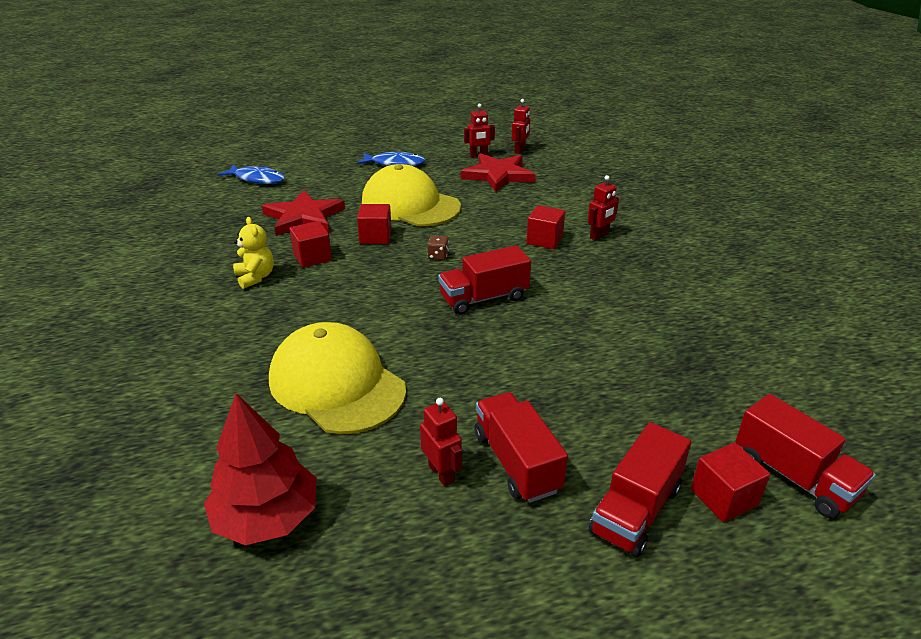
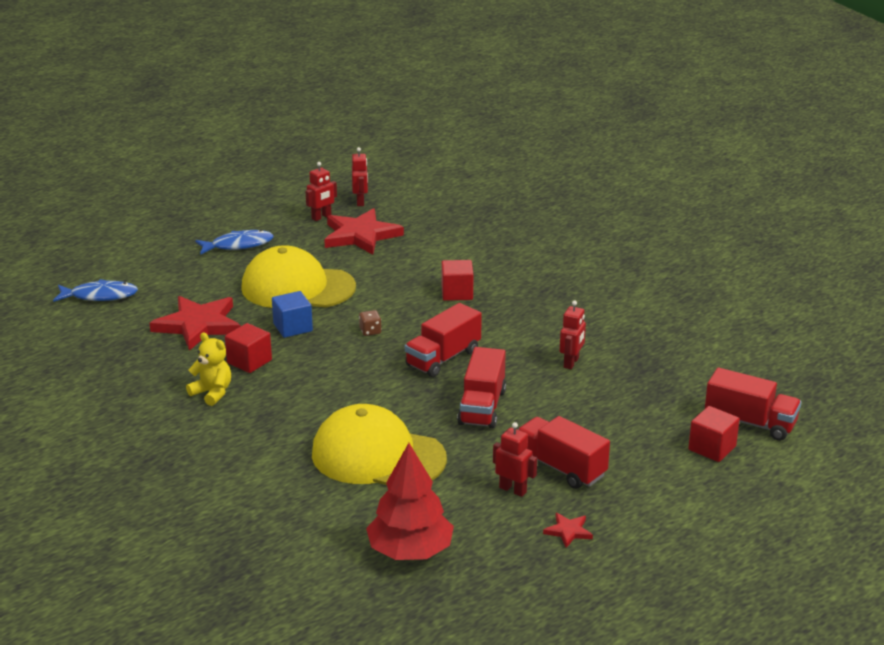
camera: 25 degrees left, 5 degrees down
red cube [357,204,392,244] -> blue cube [272,291,313,338]
red robot [587,175,619,241] -> red robot moved to [560,300,586,369]
red truck [589,422,691,557] -> red truck moved to [457,347,506,429]
none -> red star [543,513,593,548]

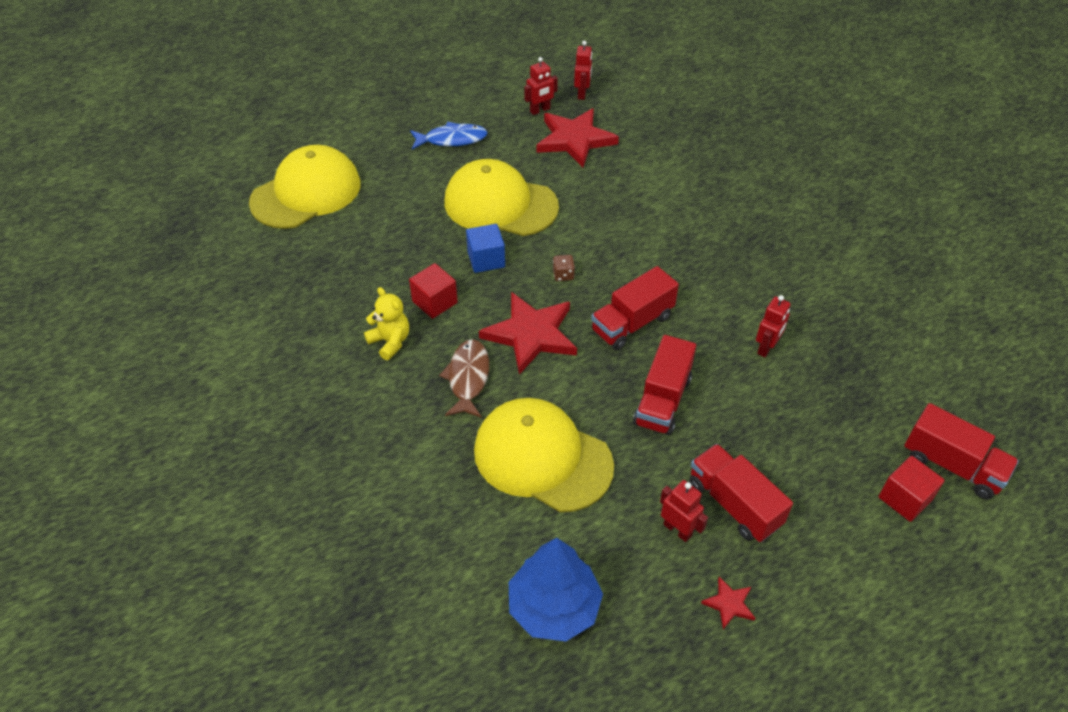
camera: 10 degrees right, 20 degrees up
blue fish [53,279,138,302] -> yellow cap [249,145,361,229]
red star [150,296,241,351] -> red star moved to [479,292,577,375]
red tree [366,443,454,560] -> blue tree [509,538,603,642]
red cube [442,260,473,301] -> none
none -> brown fish [439,339,489,418]

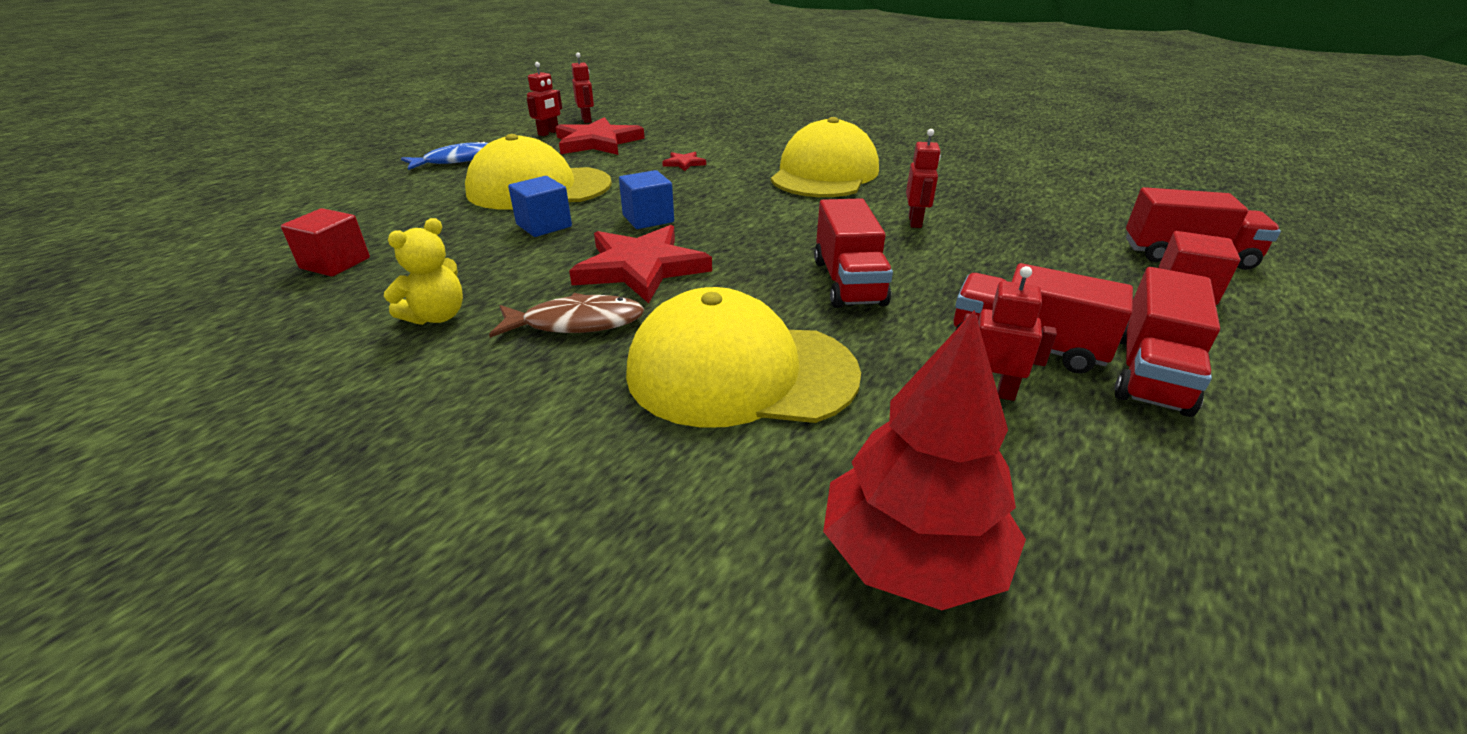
camera: 25 degrees left, 15 degrees down
yellow cap [249,145,361,229] -> yellow cap moved to [771,117,879,197]
yellow teddy bear [364,287,409,360] -> yellow teddy bear turned 105 degrees clockwise [384,218,463,325]
red cube [409,263,458,319] -> red cube moved to [281,208,370,277]
brown fish [439,339,489,418] -> brown fish turned 105 degrees clockwise [489,293,644,338]
blue tree [509,538,603,642] -> red tree [823,310,1026,610]
brown dice [553,255,575,281] -> blue cube [619,170,674,229]
red truck [591,266,679,350] -> red truck moved to [1114,267,1220,417]
red star [701,577,755,629] -> red star moved to [662,152,706,171]

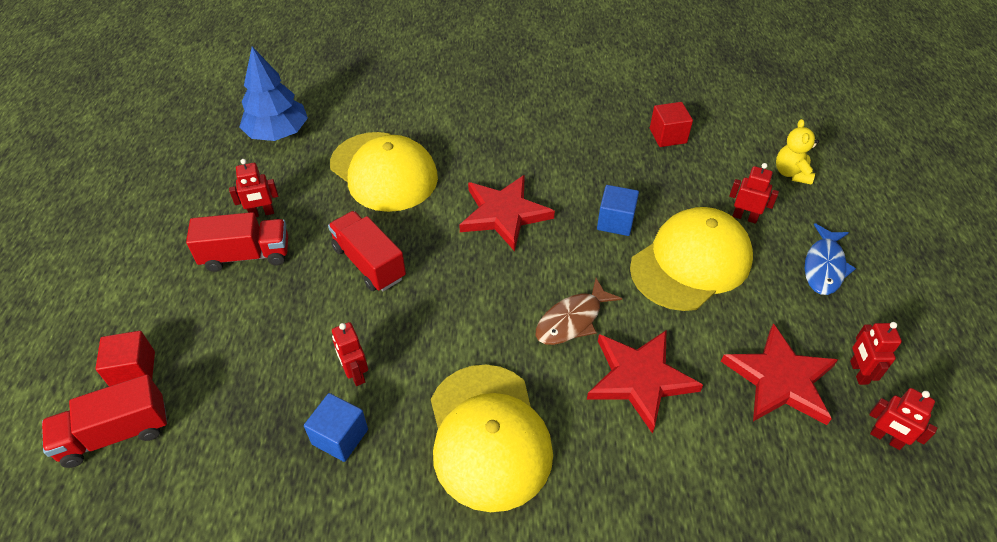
camera: 145 degrees right, 15 degrees up
yellow teddy bear [384,218,463,325] -> yellow teddy bear moved to [776,119,819,185]
brown fish [489,293,644,338] -> brown fish moved to [536,278,622,345]
blue cube [619,170,674,229] -> blue cube moved to [304,393,368,462]
yellow cap [626,287,861,428] -> yellow cap turned 75 degrees clockwise [330,132,438,212]
red star [662,152,706,171] -> red star [587,330,703,434], size x2.26
red tree [823,310,1026,610] -> blue tree [240,47,308,141]
red truck [1114,267,1220,417] -> none
none -> red robot [729,163,779,224]

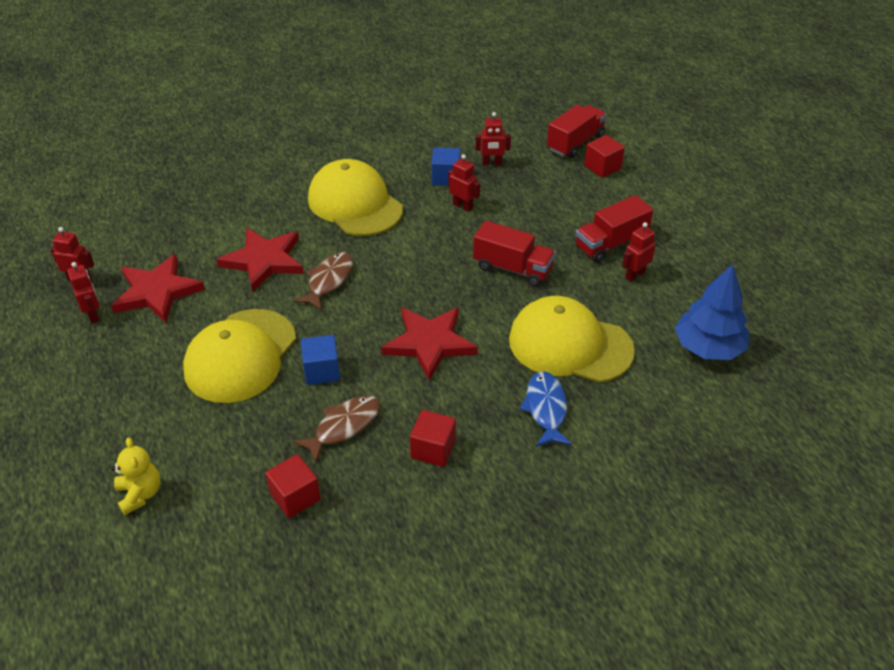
camera: 155 degrees right, 5 degrees down
red robot [729,163,779,224] -> red robot moved to [475,112,511,165]
blue fish [805,223,856,295] -> blue fish moved to [519,371,572,447]
none -> brown fish [292,395,380,463]
none -> red cube [410,410,456,467]

